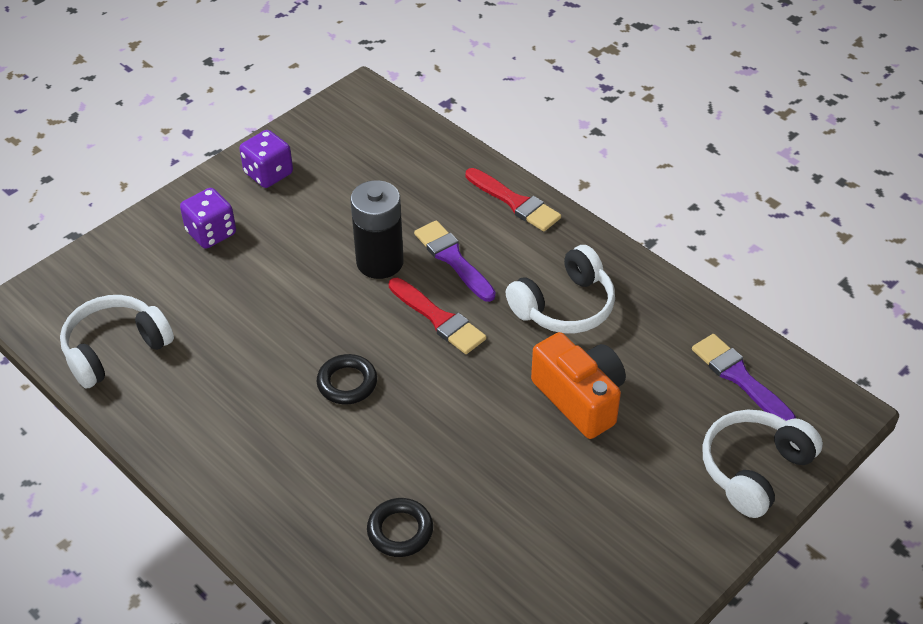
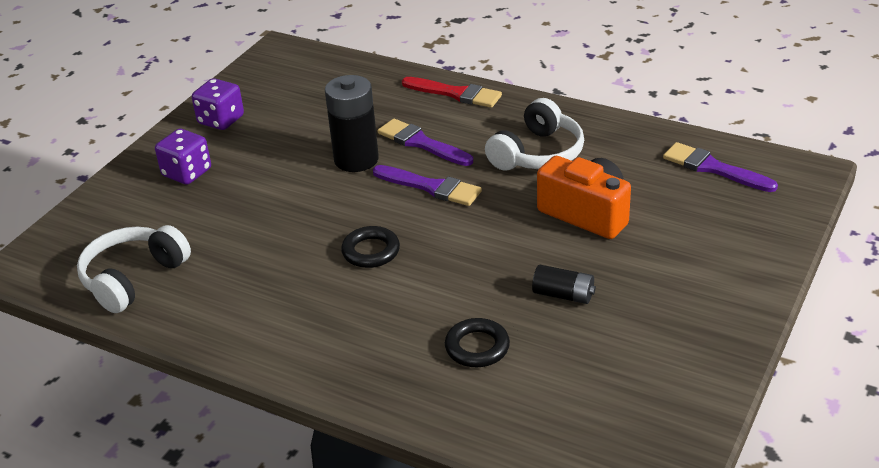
camera: 15 degrees left, 10 degrees down
red brush [389,278,486,354] -> purple brush [373,165,482,206]
white headphones [702,410,823,518] -> none
none -> black battery [532,265,596,304]

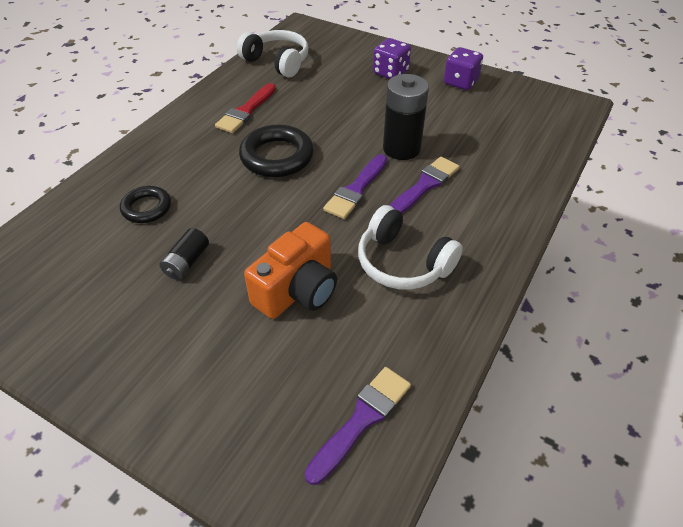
camera: 90 degrees right, 10 degrees up
black ring [341,226,400,268] -> black ring [239,125,314,177], size x1.63
red brush [402,77,502,108] -> red brush moved to [215,83,276,133]

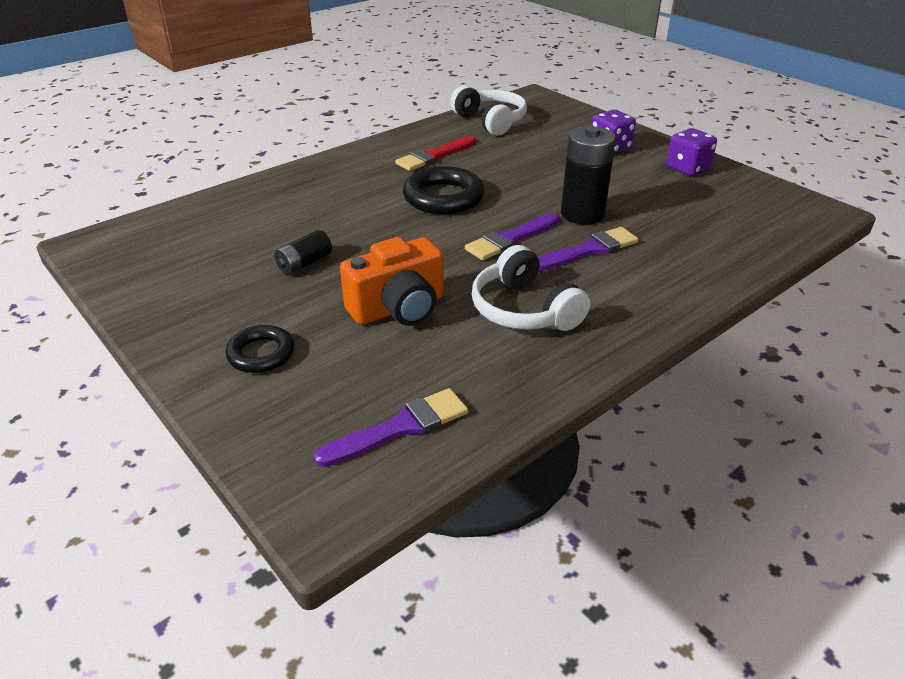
camera: 20 degrees right, 10 degrees down
black ring [120,186,171,223] -> black ring moved to [226,325,294,373]

